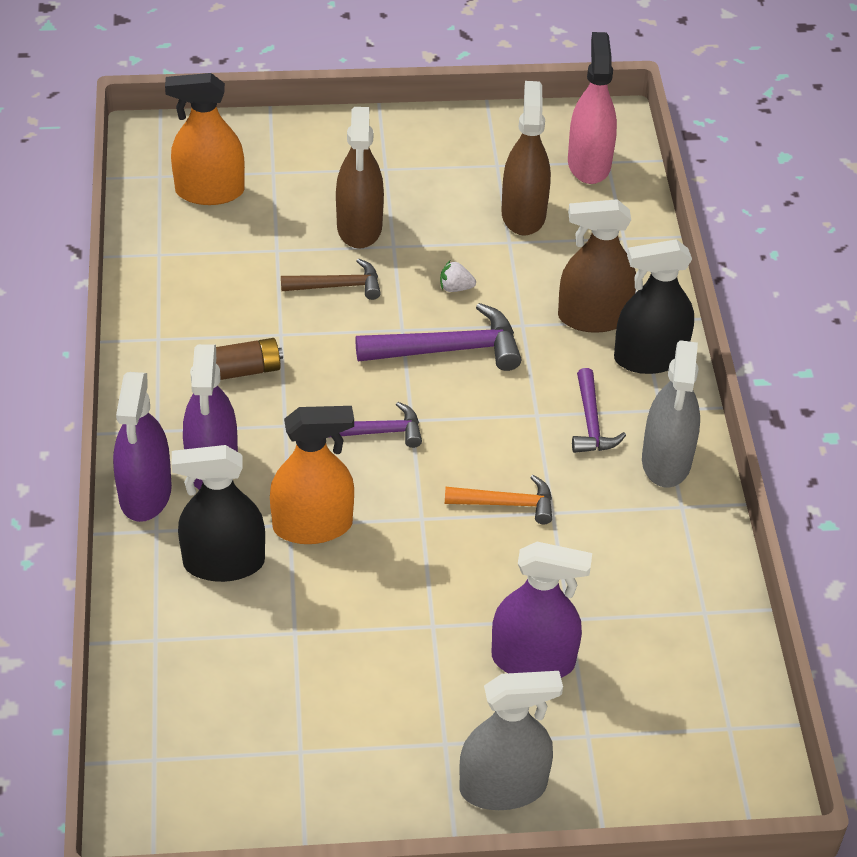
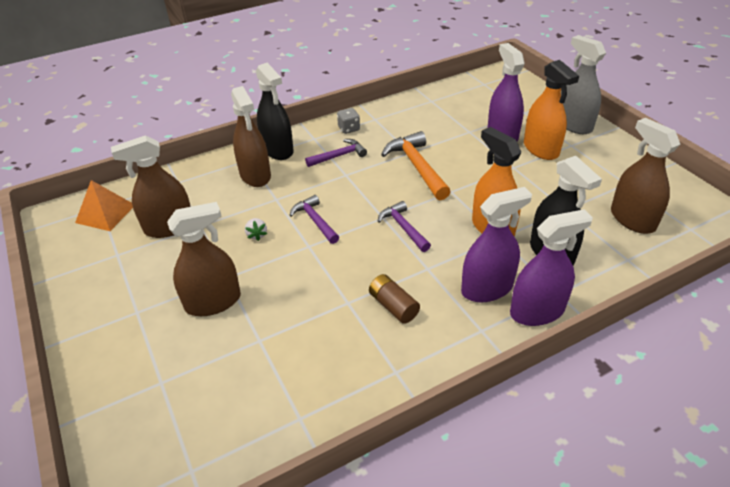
camera: 110 degrees left, 5 degrees down
orange spray bottle [165,73,245,205] -> orange spray bottle moved to [524,60,579,160]
brown hammer [281,258,381,300] -> none
purple hammer [355,303,521,371] -> purple hammer [289,195,339,244], size x0.63
orange hammer [445,475,552,524] -> orange hammer [381,131,451,200], size x1.59
pink spray bottle [568,32,617,184] -> orange pyramid [75,180,133,231]
grey spray bottle [642,340,700,487] -> grey dice [337,108,360,134]
none -> brown spray bottle [611,118,680,234]

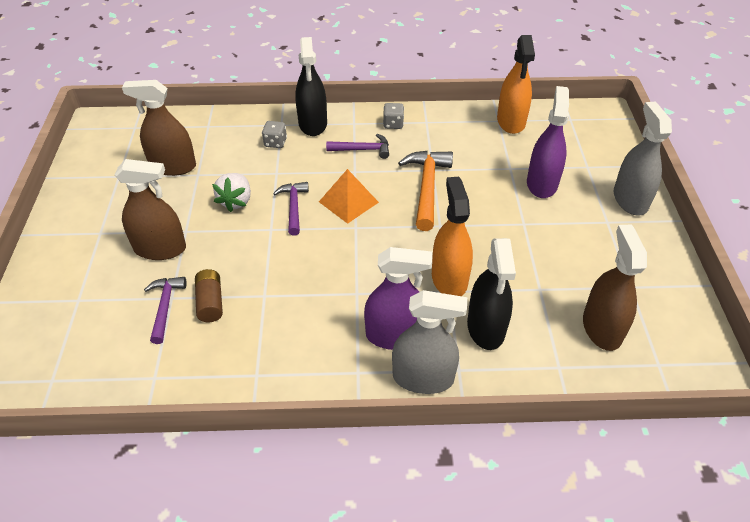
camera: 25 degrees right, 5 degrees up
orange pyramid [75,180,133,231] -> orange pyramid moved to [319,169,379,224]
brown spray bottle [231,86,271,187] -> grey dice [262,121,287,148]
white strawberry [245,218,267,241] -> white strawberry [212,173,251,212], size x1.72
brown battery [369,274,420,324] -> brown battery moved to [195,269,223,322]
purple hammer [378,201,431,252] -> purple hammer moved to [144,277,187,344]
purple spray bottle [510,209,593,326] -> grey spray bottle [392,290,467,394]
orange spray bottle [524,60,579,160] -> orange spray bottle moved to [497,35,535,134]

